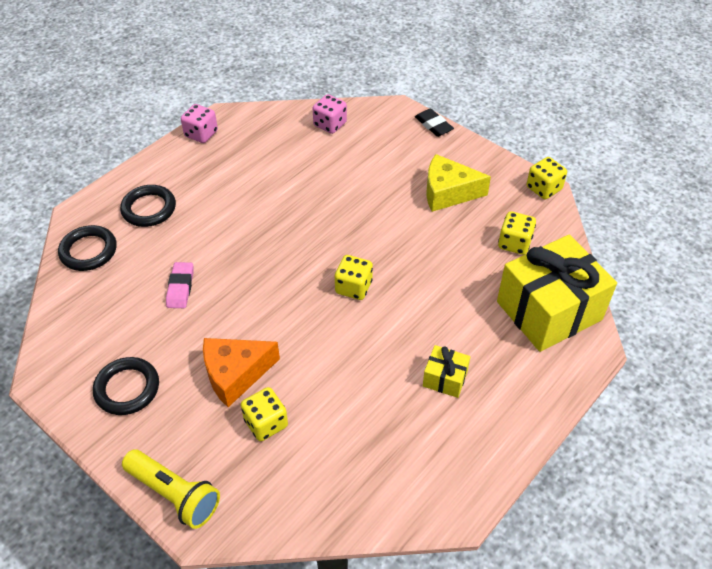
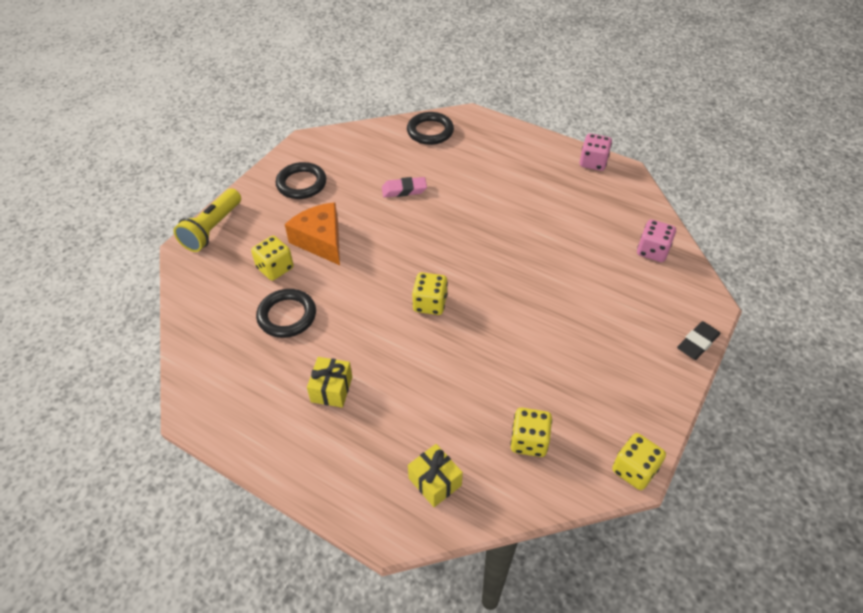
camera: 80 degrees right, 0 degrees up
black ring [120,185,176,227] -> black ring moved to [256,289,316,338]
yellow cheese [426,154,491,212] -> none
yellow gift [497,234,617,352] -> yellow gift [408,444,463,507], size x0.44

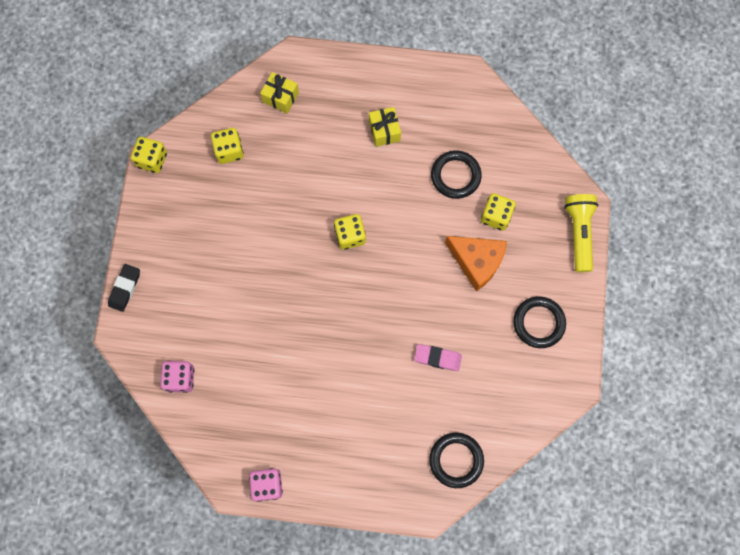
camera: 155 degrees right, 25 degrees up
pink eraser [382,177,427,197] -> pink eraser turned 45 degrees clockwise [414,344,462,371]

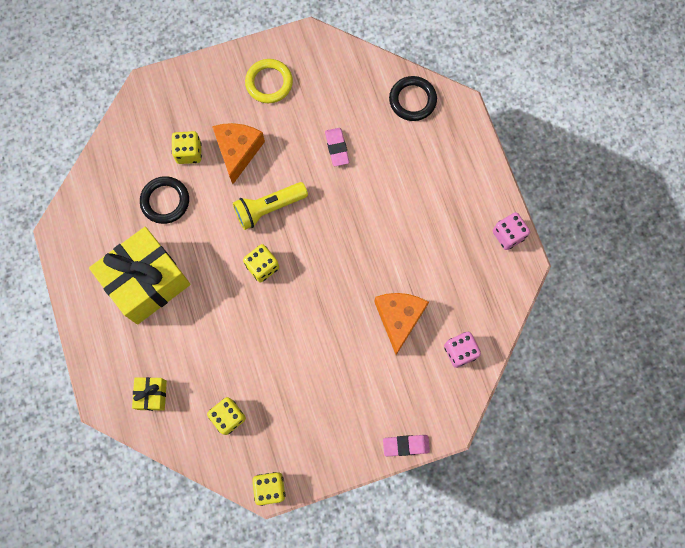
camera: 115 degrees left, 0 degrees up
black eraser [108,264,140,312] -> pink eraser [383,435,430,457]
yellow gift [369,107,401,147] -> yellow gift [89,227,191,325], size x2.27
black ring [513,296,566,348] -> yellow ring [245,59,293,103]
yellow flashlight [564,194,598,272] -> yellow flashlight moved to [233,182,308,230]
none -> orange cheese [374,293,429,355]

